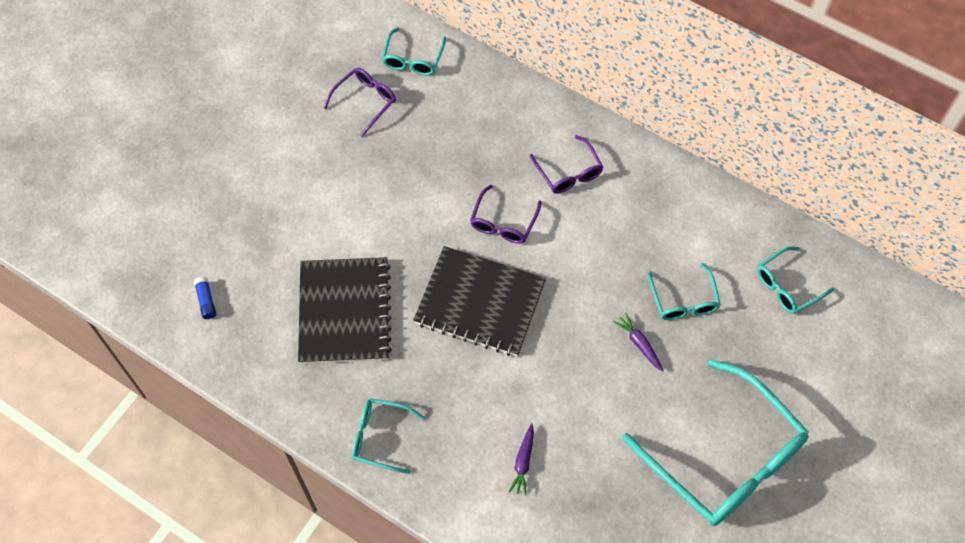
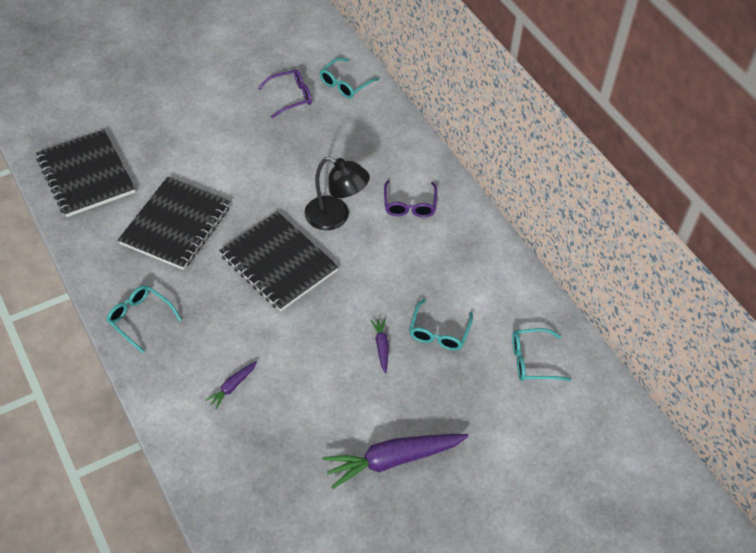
camera: 25 degrees right, 10 degrees down
blue glue stick [194,277,216,319] -> black notebook [36,130,135,217]
purple glasses [470,185,542,244] -> black lamp [304,157,370,230]
turquoise glasses [622,359,809,526] -> purple carrot [322,434,469,489]

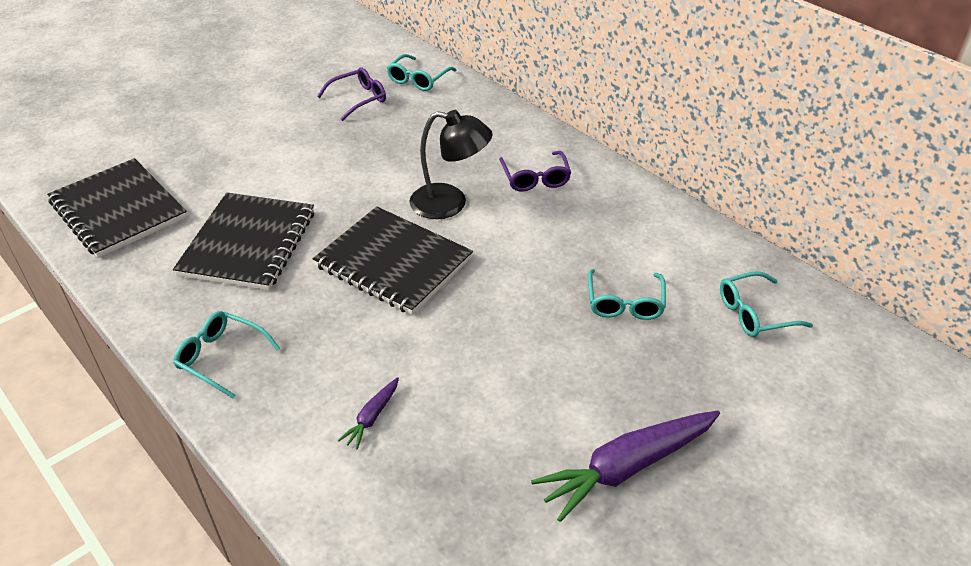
camera: 10 degrees left, 10 degrees down
purple carrot [370,318,389,374] -> none

